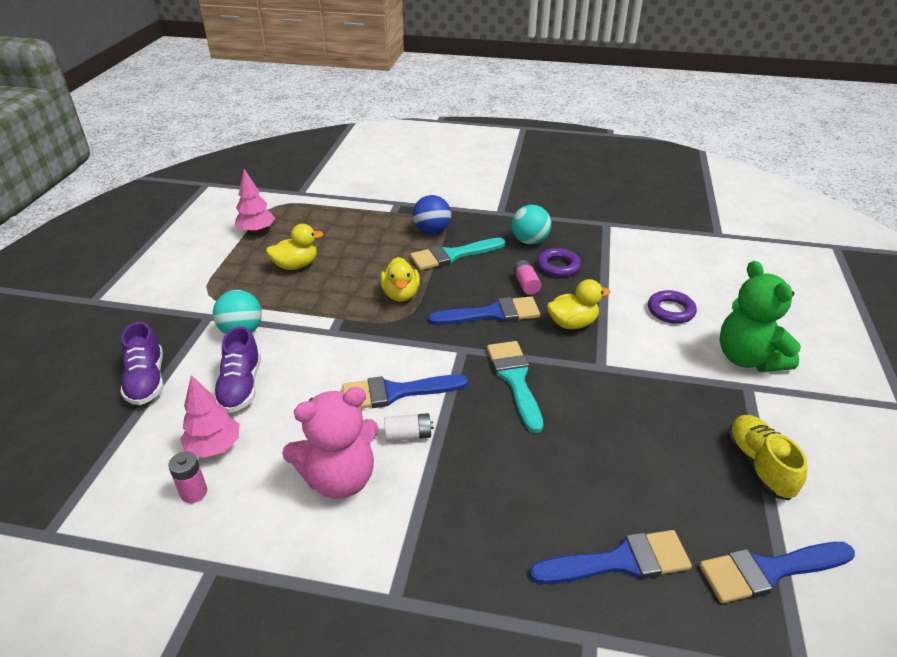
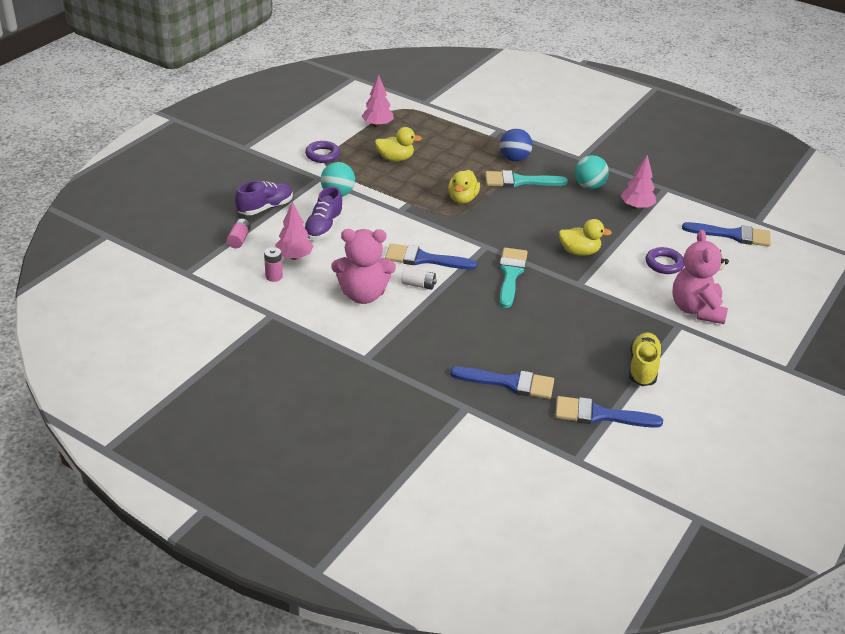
camera: 20 degrees right, 0 degrees up
purple shoe [120,322,164,405] -> purple shoe turned 135 degrees counterclockwise [235,181,293,215]
blue brush [428,296,540,325] -> blue brush moved to [682,222,771,247]
pink battery [513,260,541,295] -> pink battery moved to [227,219,251,248]
purple ring [537,248,581,277] -> purple ring moved to [305,141,340,163]
green teddy bear [720,261,801,372] -> pink teddy bear [673,230,729,324]
none -> pink tree [621,155,656,210]

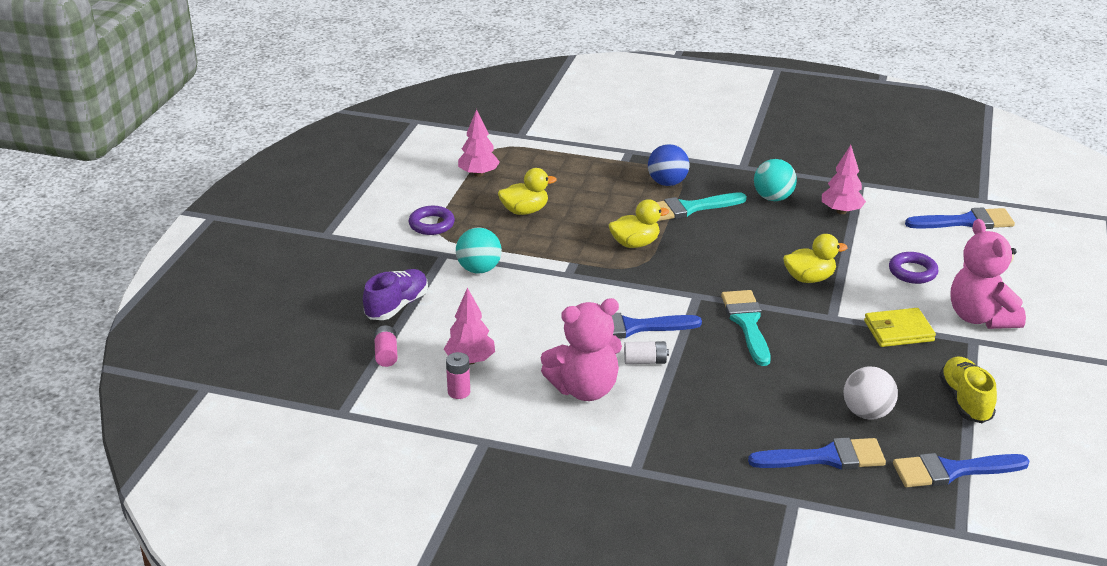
camera: 15 degrees left, 5 degrees down
purple shoe [304,186,344,240] -> none
yellow duck [448,170,480,204] -> yellow duck turned 105 degrees counterclockwise [609,199,669,248]
none -> white ball [844,366,898,420]
none -> yellow wallet [864,308,936,347]

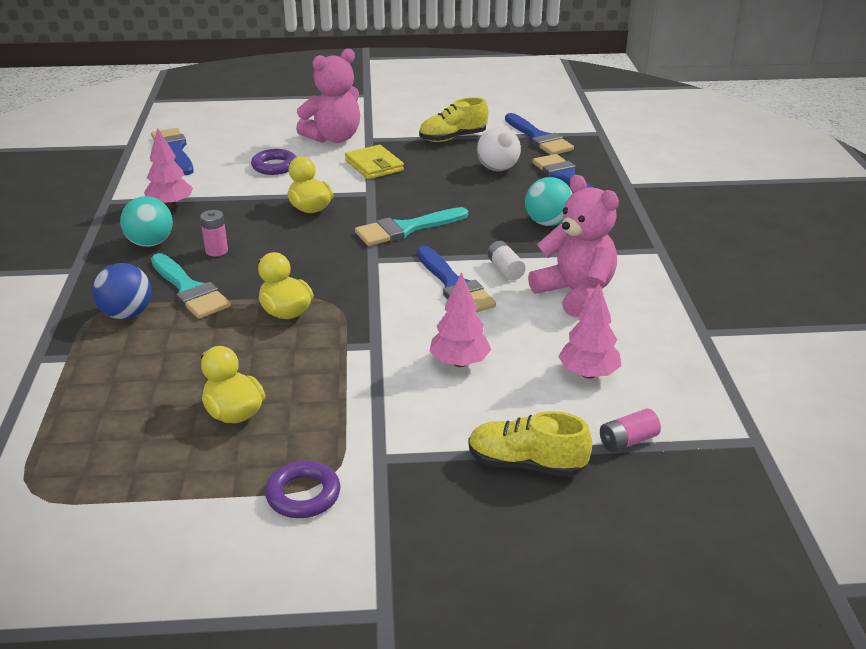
camera: 110 degrees left, 0 degrees up
purple shoe [363,269,428,320] -> yellow shoe [469,411,592,477]
pink battery [446,352,470,399] -> pink battery moved to [200,210,228,256]
turquoise ball [456,228,502,273] -> turquoise ball moved to [525,177,573,226]
pink tree [458,109,500,177] -> pink tree moved to [430,272,491,367]

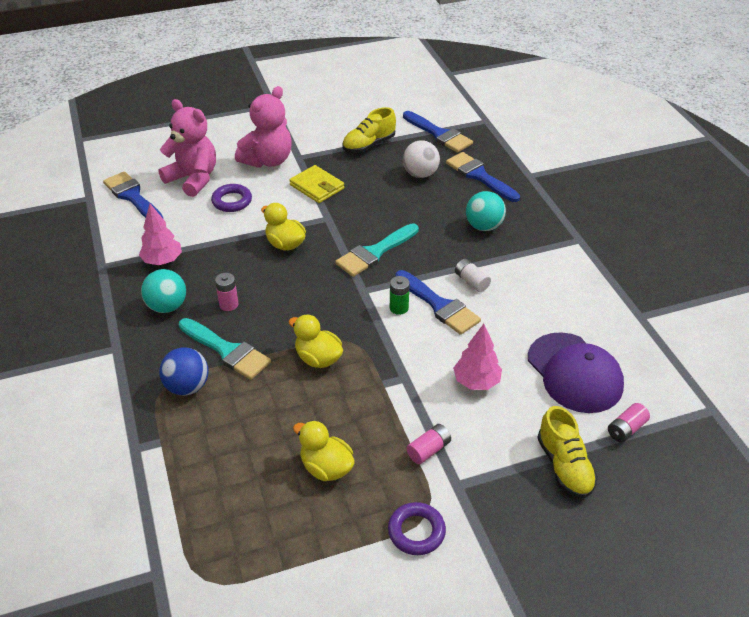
camera: 15 degrees left, 10 degrees up
yellow shoe [469,411,592,477] -> yellow shoe turned 105 degrees counterclockwise [537,406,598,498]
pink teddy bear [528,175,619,317] -> pink teddy bear moved to [158,99,216,197]
pink tree [558,283,621,379] -> purple cap [528,332,624,413]
none -> green battery [390,276,410,315]
none -> pink battery [406,424,451,464]

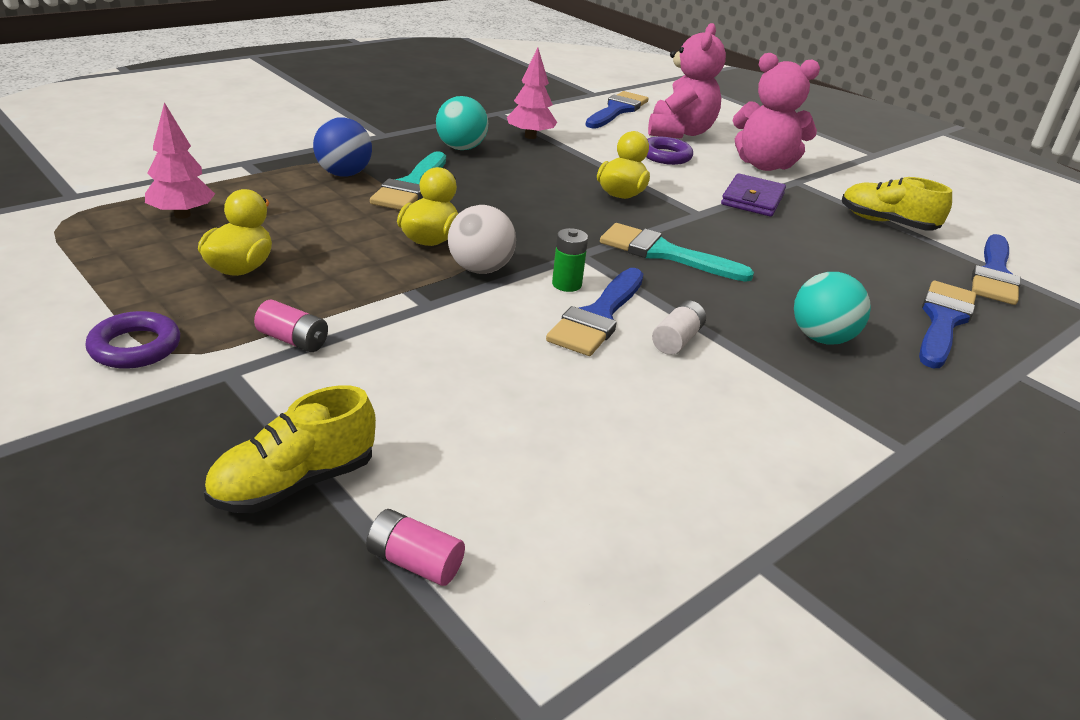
camera: 65 degrees right, 10 degrees down
pink battery [215,273,238,311] -> none
yellow wallet [289,165,344,203] -> purple wallet [721,173,786,217]
white ball [403,141,440,178] -> white ball moved to [448,205,516,274]
pink tree [453,324,502,390] -> pink tree moved to [145,102,215,219]
purple cap [528,332,624,413] -> none

